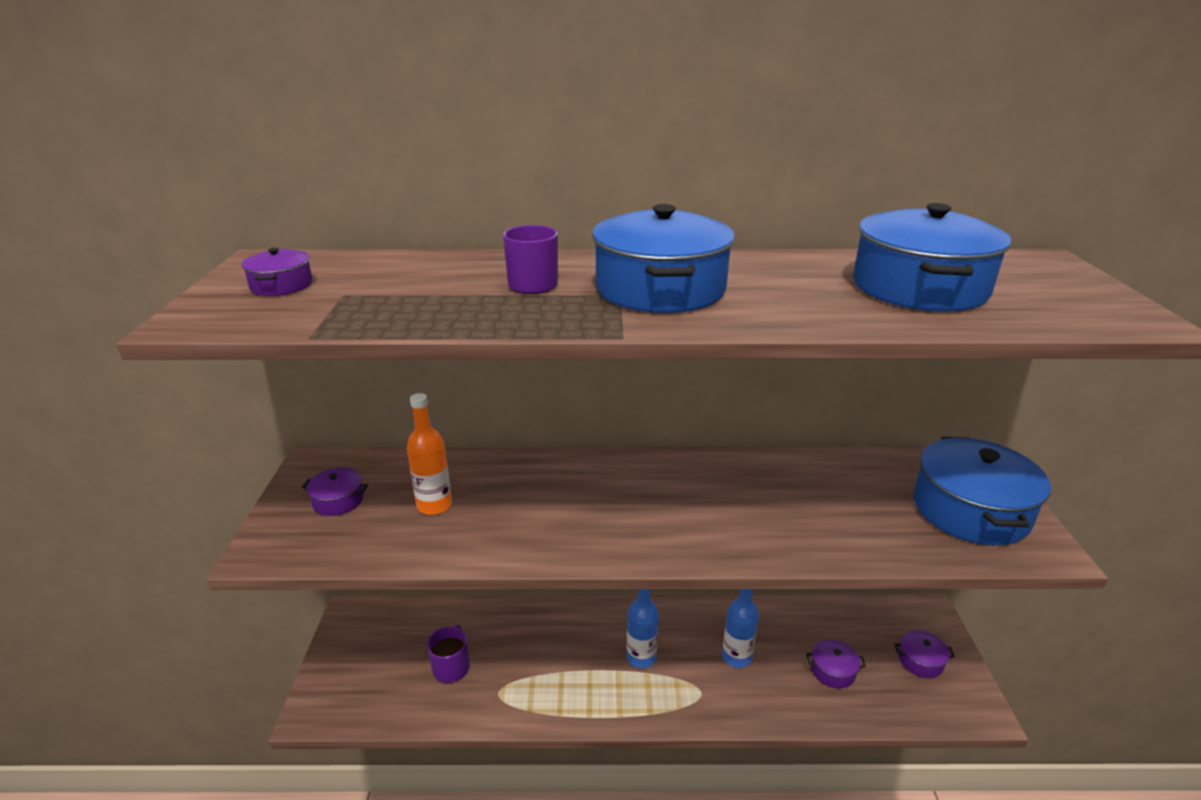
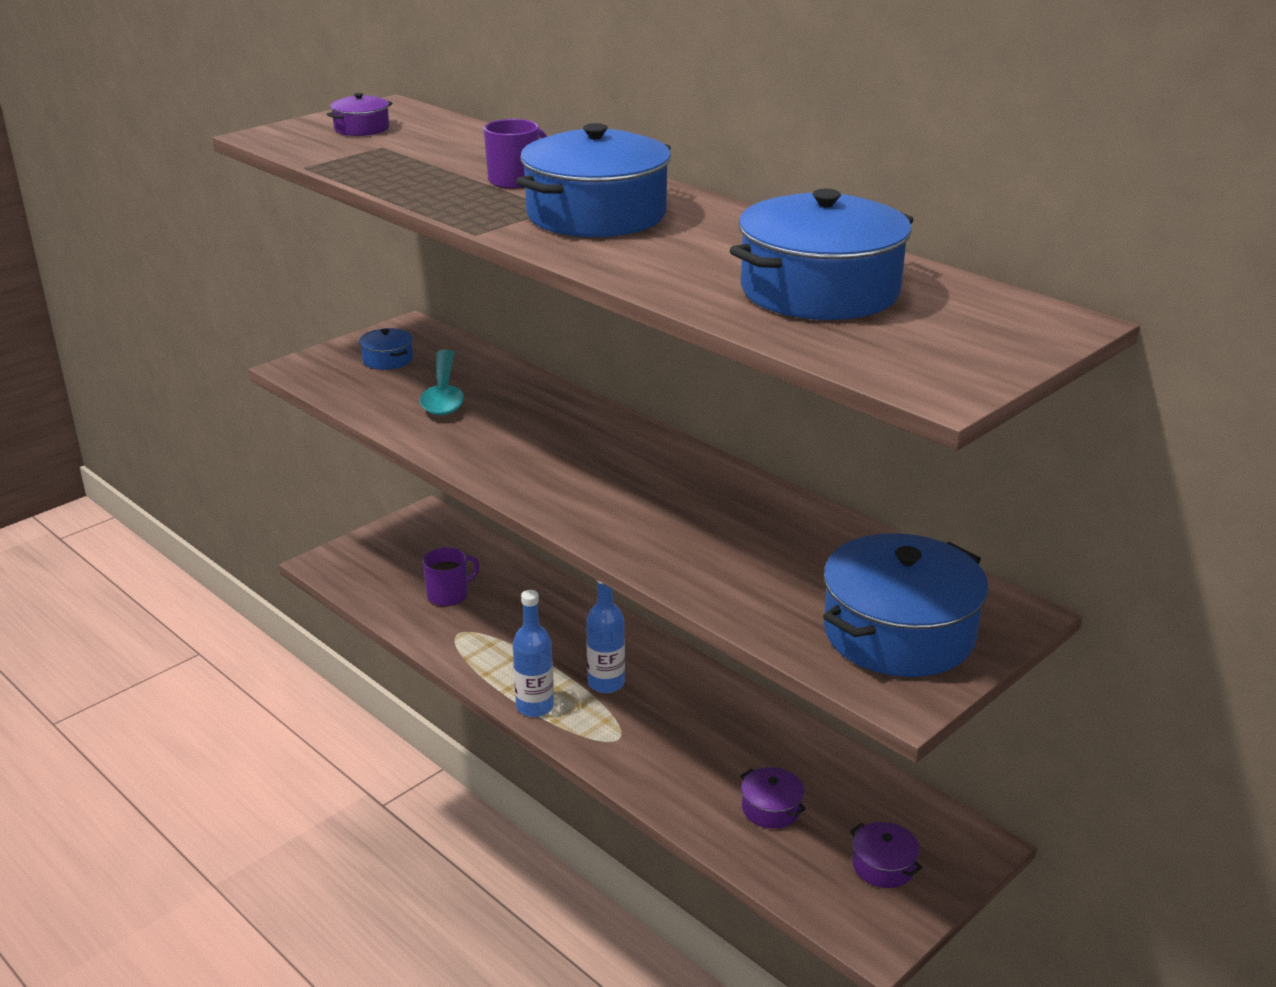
camera: 45 degrees right, 0 degrees up
purple pot [302,467,368,516] -> blue pot [359,328,413,370]
orange bottle [407,393,452,515] -> turquoise spoon [420,349,464,415]
blue bottle [722,589,759,668] -> blue bottle moved to [513,590,554,717]

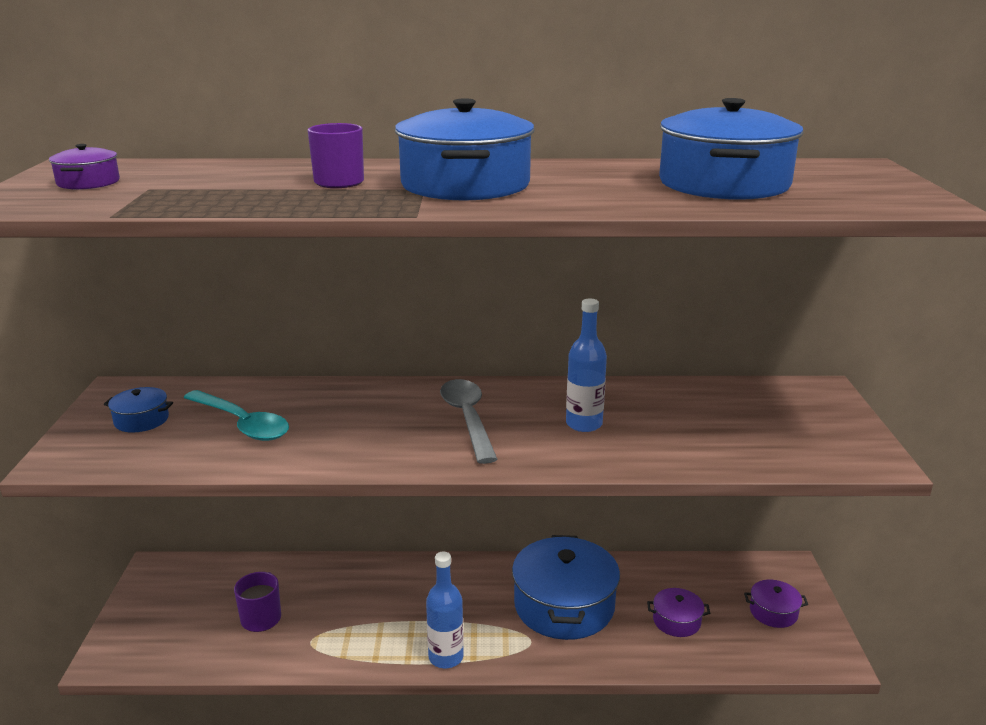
camera: 45 degrees left, 5 degrees down
blue bottle [586,580,625,693] -> blue bottle moved to [566,298,607,432]
blue pot [823,533,989,677] -> blue pot moved to [512,535,620,640]
none -> grey spoon [440,379,497,464]

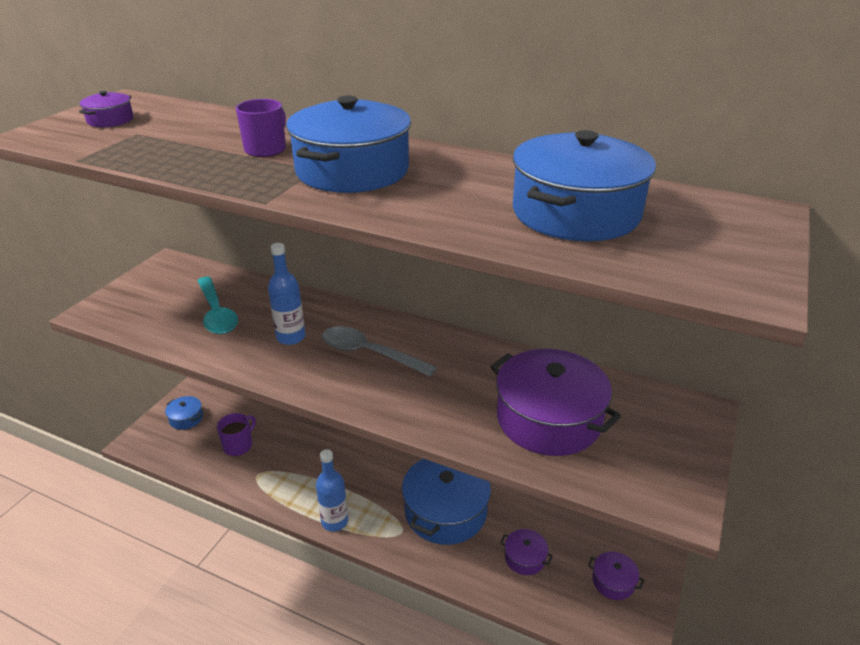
camera: 25 degrees right, 10 degrees up
blue pot [104,387,173,433] -> blue pot moved to [165,396,203,430]
grey spoon [440,379,497,464] -> grey spoon turned 75 degrees counterclockwise [322,326,437,377]
blue bottle [566,298,607,432] -> blue bottle moved to [268,243,305,345]
none -> purple pot [490,349,621,456]

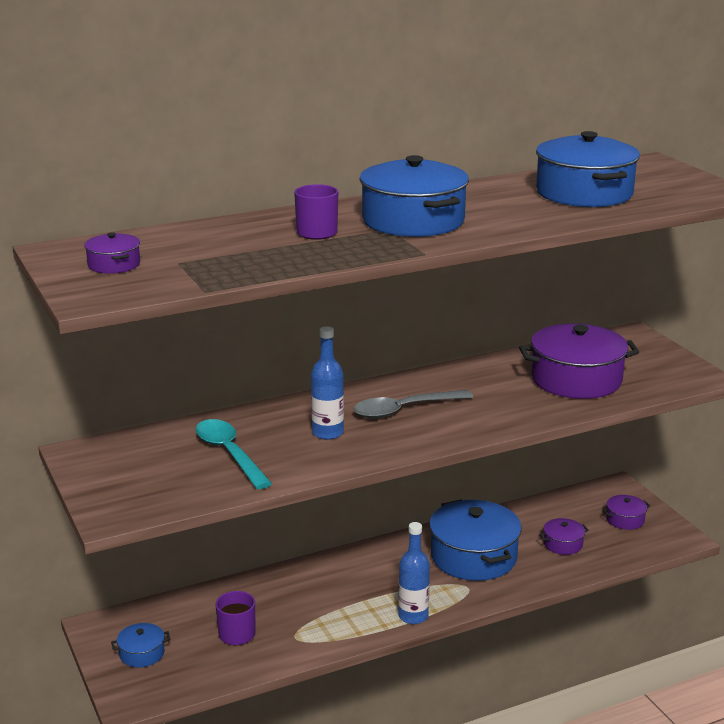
camera: 50 degrees left, 10 degrees down
turquoise spoon [197,277,238,334] -> turquoise spoon turned 135 degrees counterclockwise [196,419,272,489]

